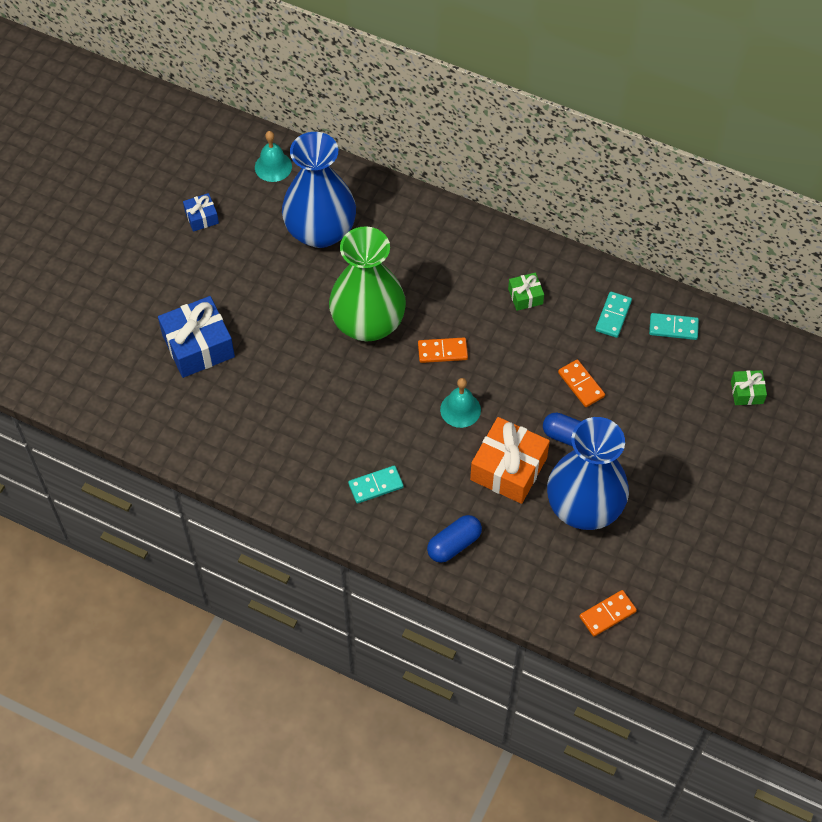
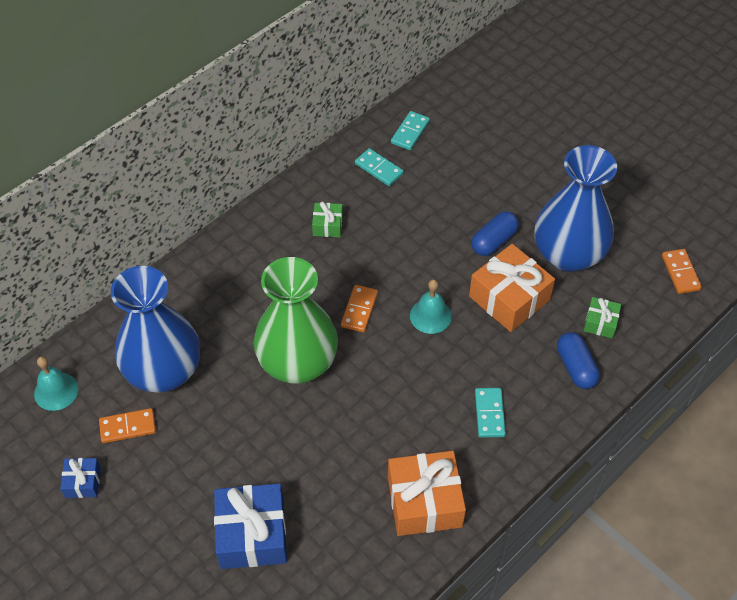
camera: 70 degrees left, 5 degrees down
orange domino [558,359,605,407] -> orange domino moved to [99,408,156,443]
green gift [731,370,767,405] -> green gift moved to [584,297,621,338]
none -> orange gift [388,451,466,536]

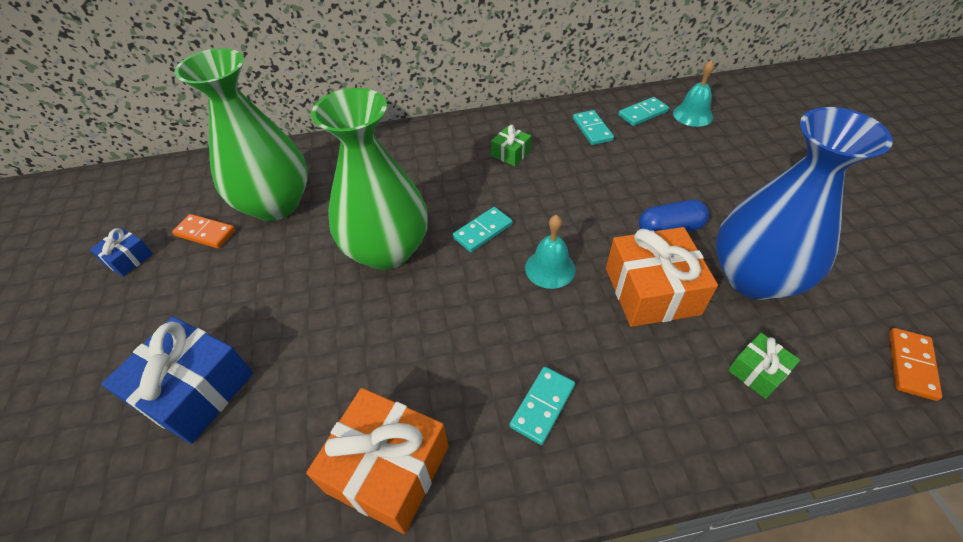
camera: 35 degrees right, 5 degrees down
turquoise bell [34,356,78,411] -> turquoise bell moved to [673,60,714,127]
blue vase [111,266,200,393] -> green vase [174,48,308,221]
orange domino [341,285,378,332] -> turquoise domino [453,207,513,252]
blue capsule [557,332,600,389] -> none

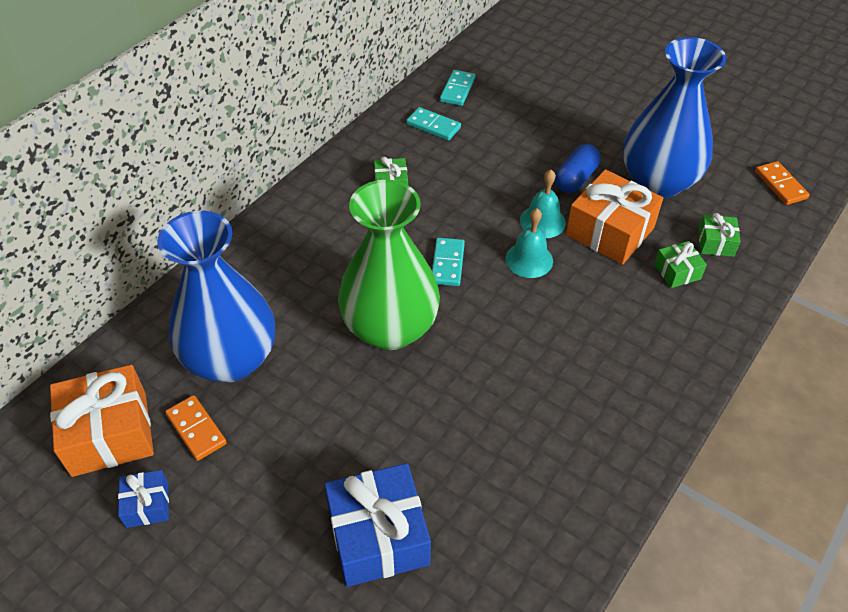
camera: 45 degrees left, 0 degrees up
orange domino [172,214,236,248] -> orange domino turned 75 degrees clockwise [165,395,227,461]
green vase [174,48,308,221] -> blue vase [157,211,275,382]
orange gift [306,388,449,534] -> orange gift moved to [50,365,154,477]
turquoise domino [510,367,575,445] -> none
turquoise bell [673,60,714,127] -> turquoise bell moved to [520,170,566,238]
none -> green gift [654,241,707,288]

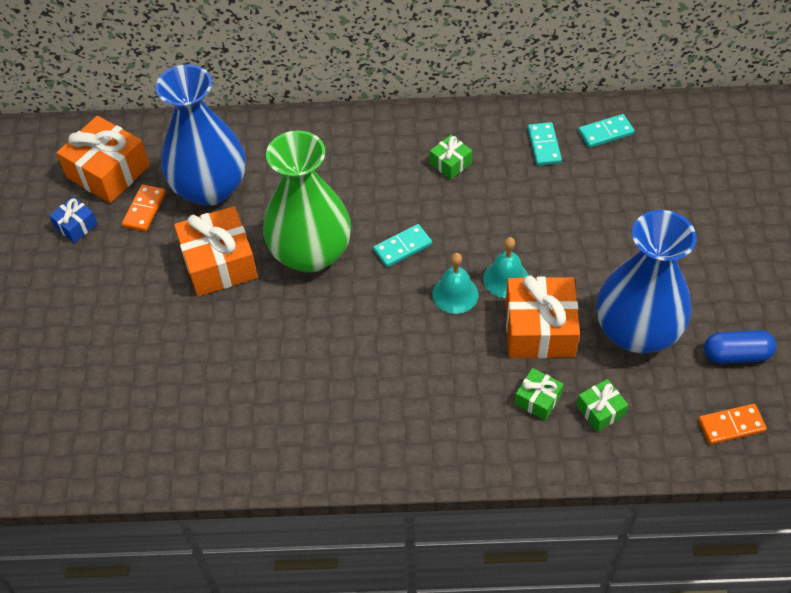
camera: 55 degrees right, 5 degrees up
blue gift [324,463,431,587] -> none
blue capsule [555,144,601,193] -> blue capsule moved to [704,330,776,364]
orange domino [755,161,810,205] -> orange domino turned 45 degrees clockwise [698,404,767,445]
none -> orange gift [174,206,258,296]

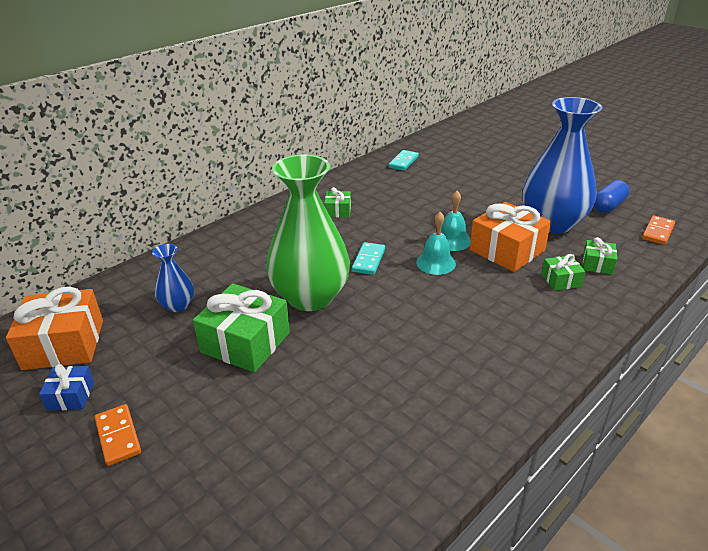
camera: 45 degrees left, 20 degrees down
orange domino [122,185,166,232] -> orange domino moved to [95,404,141,466]
blue vase [155,64,246,206] -> blue vase [152,244,194,312], size x0.46
orange gift [174,206,258,296] -> green gift [193,283,290,373]
turquoise domino [528,122,562,166] -> none

